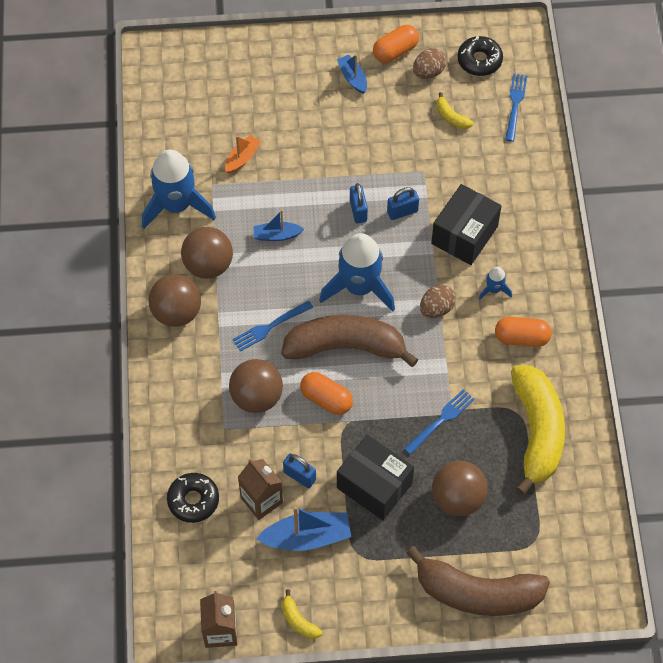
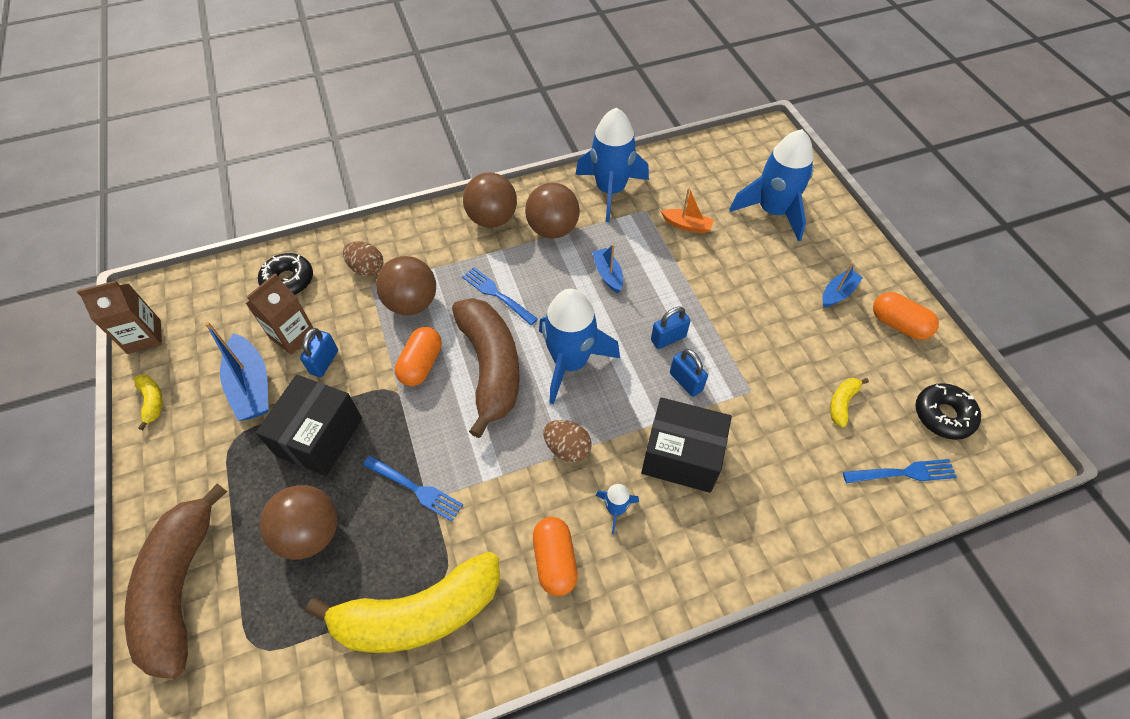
camera: 75 degrees right, 5 degrees down
yellow banana [282,590,322,639] -> yellow banana turned 120 degrees clockwise [134,374,163,430]
brown egg [413,48,446,79] -> brown egg moved to [343,241,383,277]
none -> blue rocket [729,129,814,241]

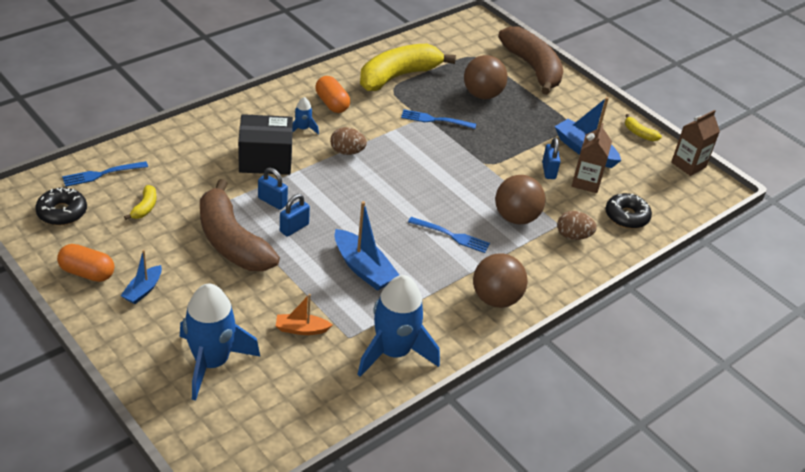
camera: 155 degrees right, 15 degrees down
black box [255,375,362,476] -> none
orange capsule [395,327,442,386] -> none
brown banana [452,298,520,438] -> brown banana moved to [200,179,280,271]
brown ball [525,183,580,239] -> none
blue rocket [539,289,620,404] -> none
blue boat [592,244,623,293] -> blue boat [335,201,399,291], size x1.69

